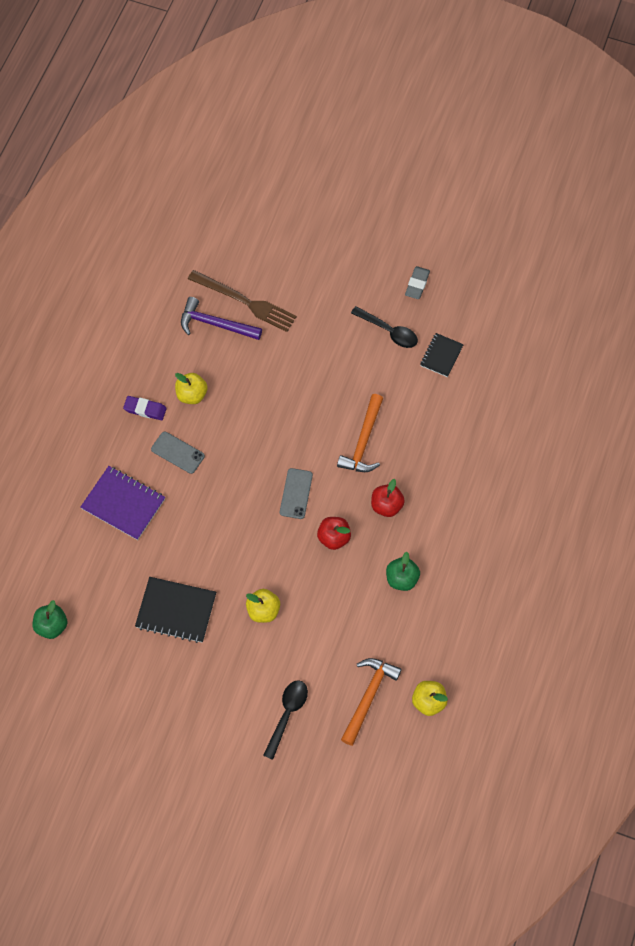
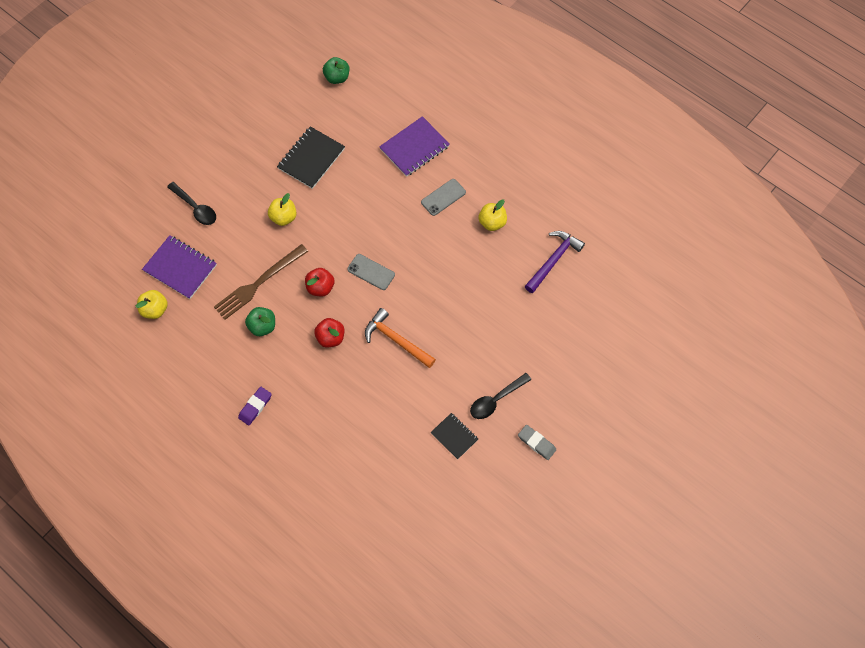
camera: 110 degrees right, 0 degrees up
purple eraser [123,396,167,420] -> purple eraser moved to [238,387,272,425]
brown fork [188,270,297,332] -> brown fork moved to [214,244,308,320]
orange hammer [341,658,402,746] -> purple notebook [142,235,217,299]

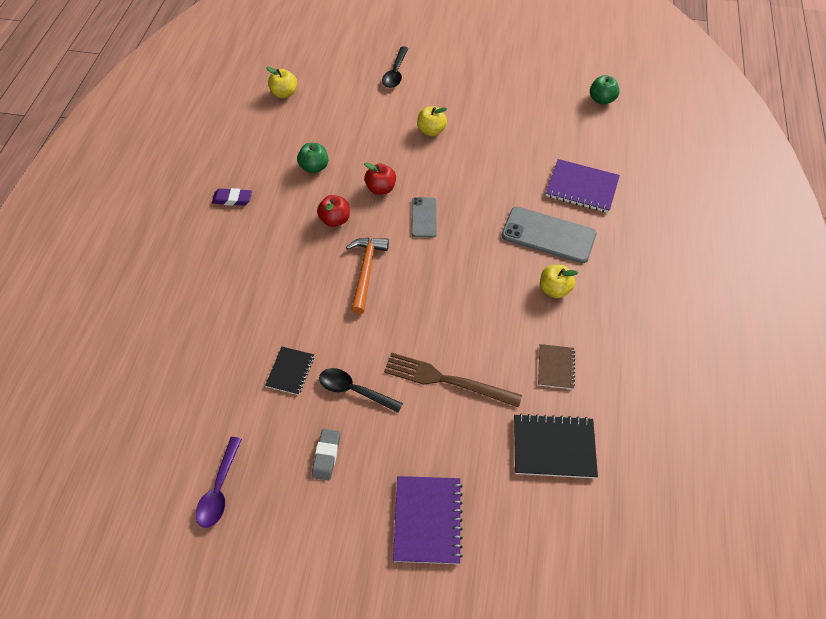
camera: 60 degrees right, 10 degrees down
purple notebook [142,235,217,299] -> purple notebook moved to [393,476,463,564]
brown fork [214,244,308,320] -> brown fork moved to [384,353,522,408]
black notebook [277,126,345,189] -> black notebook moved to [514,413,598,478]
grey phone [421,179,466,216] -> grey phone [501,207,596,264], size x1.74
purple hammer [525,231,585,293] -> brown notebook [538,344,575,389]
none -> purple spoon [196,437,242,528]

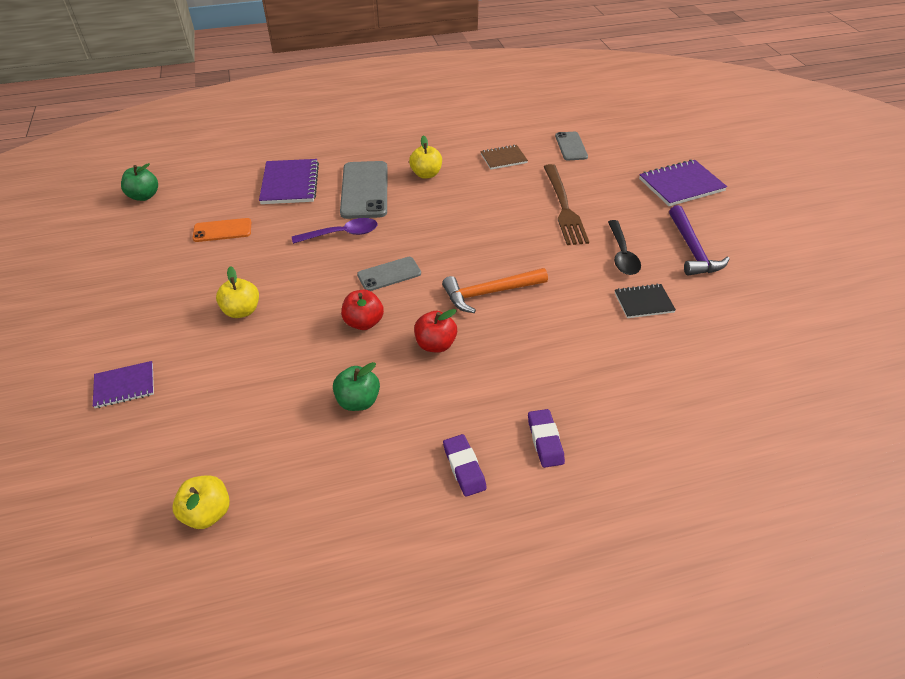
camera: 115 degrees left, 10 degrees down
purple spoon [196,437,242,528] -> purple spoon moved to [292,218,378,244]
grey eraser [312,429,340,481] -> purple hammer [669,205,729,275]
black spoon [382,46,409,88] -> purple notebook [93,361,154,408]
black notebook [514,413,598,478] -> grey phone [555,132,588,160]
none -> orange phone [192,218,251,242]
none -> purple eraser [528,409,565,468]

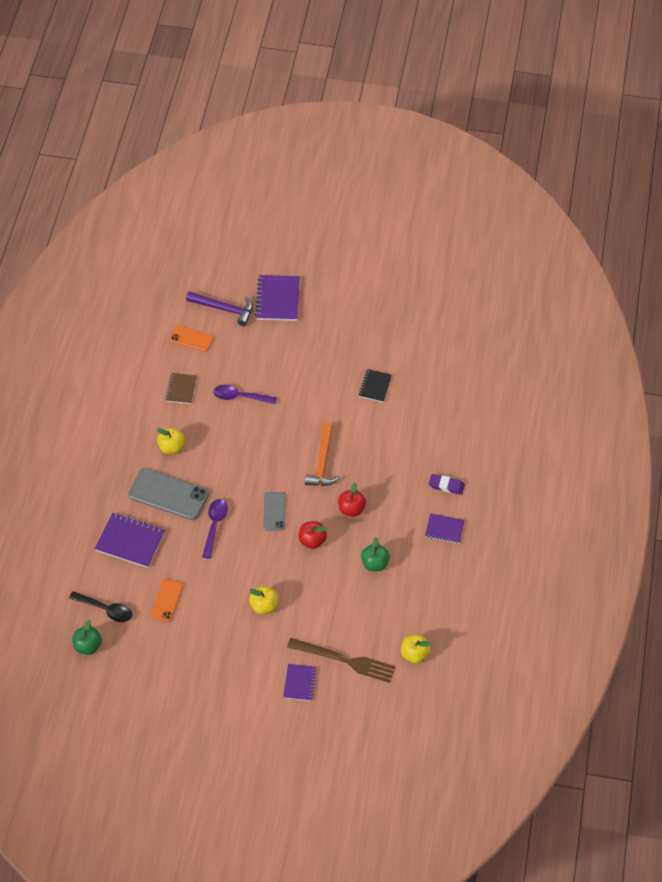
camera: 65 degrees left, 10 degrees up
purple eraser [443,434,487,497] -> purple notebook [425,513,465,544]
brown fork [544,164,589,245] -> brown fork moved to [287,638,396,683]
grey phone [555,132,588,160] -> orange phone [170,326,214,352]
black spoon [608,220,641,275] -> black spoon moved to [69,591,132,622]
purple hammer [669,205,729,275] -> purple hammer moved to [186,291,253,326]
none -> purple spoon [213,385,277,404]

